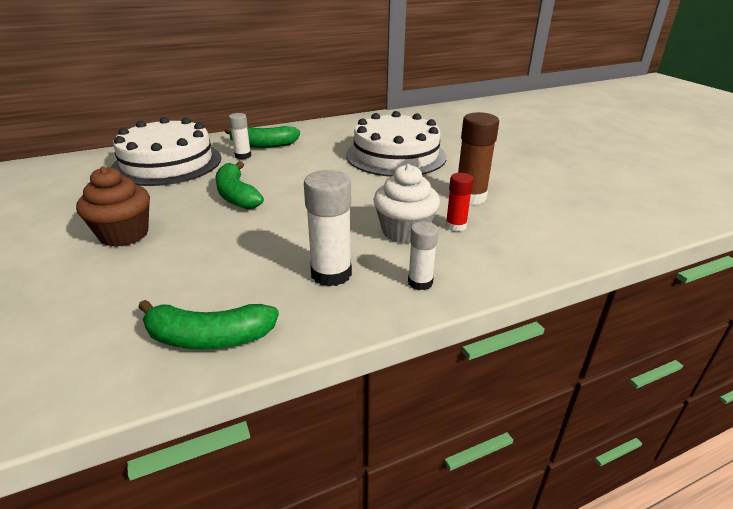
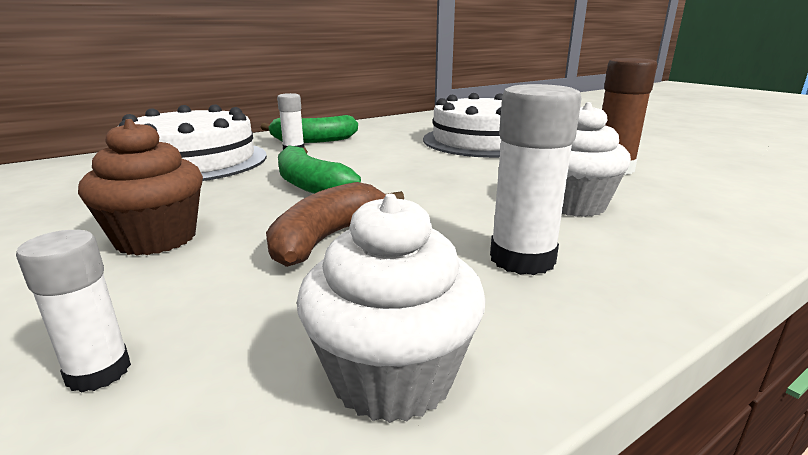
camera: 10 degrees left, 10 degrees down
green banana [138,300,279,349] -> white cupcake [297,194,486,423]
white glue stick [408,222,439,290] -> white glue stick moved to [16,230,131,393]
red glue stick [445,173,474,232] -> none
none -> brown banana [266,182,404,267]

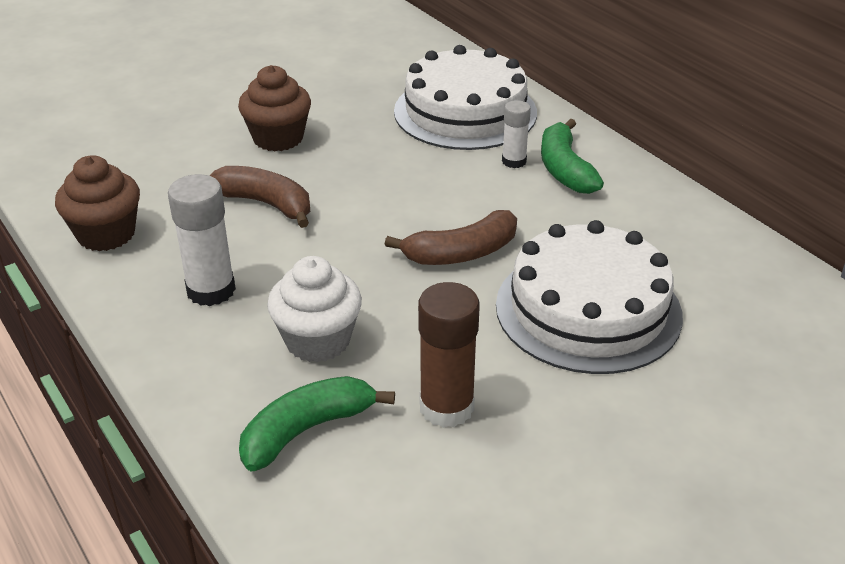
camera: 90 degrees right, 15 degrees up
white glue stick [16,230,131,393] -> none
green banana [278,145,361,194] -> green banana moved to [239,376,395,471]
white cupcake [297,194,486,423] -> brown cupcake [55,155,140,251]
none -> brown banana [385,210,517,265]

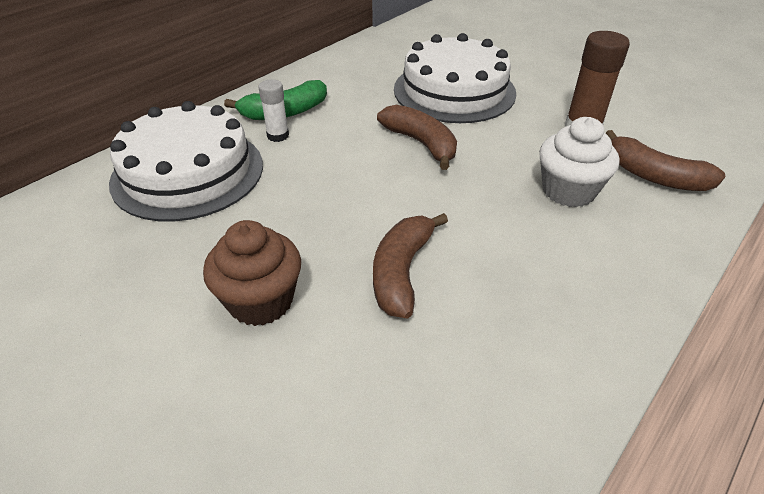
camera: 105 degrees left, 5 degrees up
brown cupcake [55,155,140,251] -> none
white glue stick [168,174,236,306] -> none
green banana [239,376,395,471] -> brown banana [606,130,725,191]

